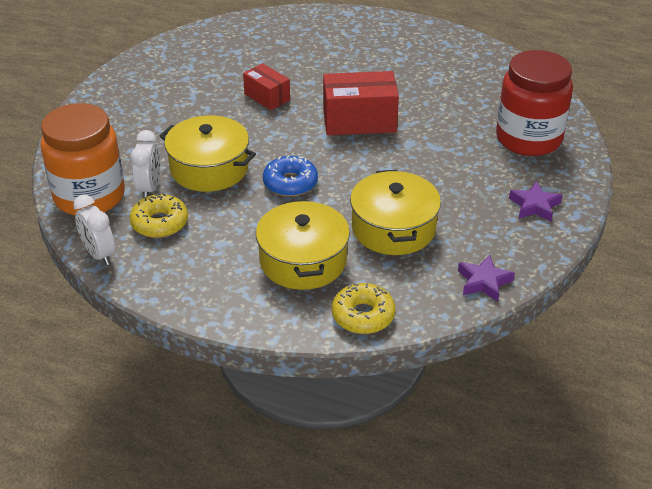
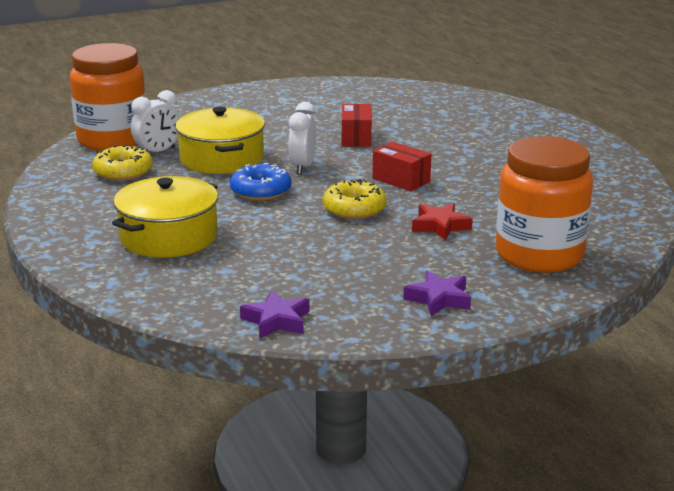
camera: 45 degrees right, 15 degrees down
white clock [73,194,115,266] -> white clock moved to [288,102,316,174]
red box [323,71,399,135] -> red box [373,142,431,191], size x0.60
yellow donut [332,283,396,334] -> yellow donut moved to [323,179,387,219]
yellow pot [350,170,441,255] -> none
red jar [496,50,573,156] -> orange jar [496,136,593,273]
none -> red star [412,203,473,240]

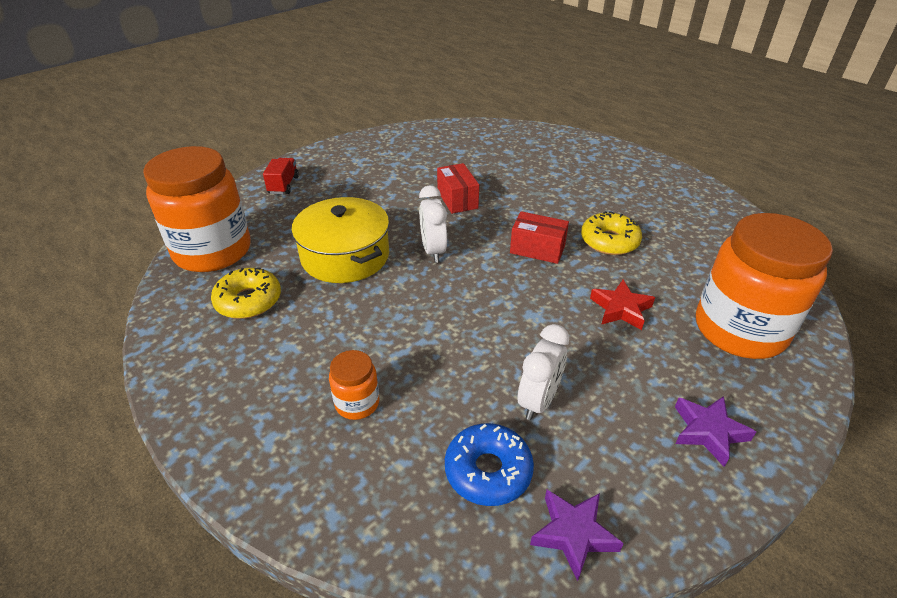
camera: 20 degrees left, 15 degrees up
yellow pot [112,176,218,258] -> orange jar [329,350,379,420]
white clock [131,90,180,152] -> white clock moved to [518,324,569,420]
blue donut [230,163,292,201] -> blue donut moved to [445,423,534,506]
yellow donut [323,179,387,219] -> yellow donut moved to [581,211,642,255]
none -> red truck [263,158,299,194]

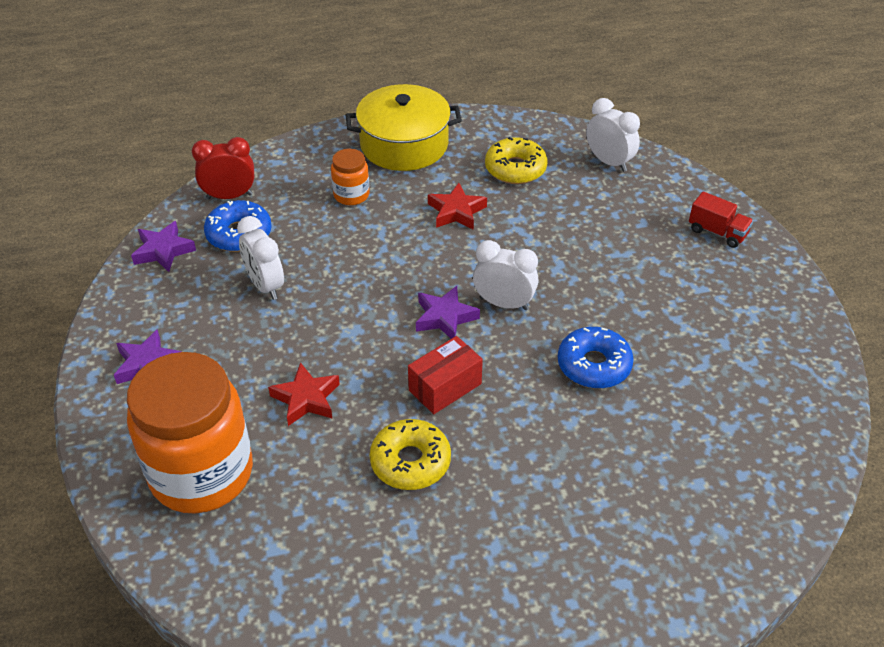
camera: 120 degrees right, 5 degrees up
orange jar [143,146,251,272] -> white clock [586,98,640,172]
yellow pot [291,197,389,283] -> yellow pot moved to [346,84,462,171]
red box [437,163,479,214] -> blue donut [558,327,634,389]
none -> red clock [192,137,254,199]
none -> purple star [416,286,480,339]
none -> red star [428,183,487,230]

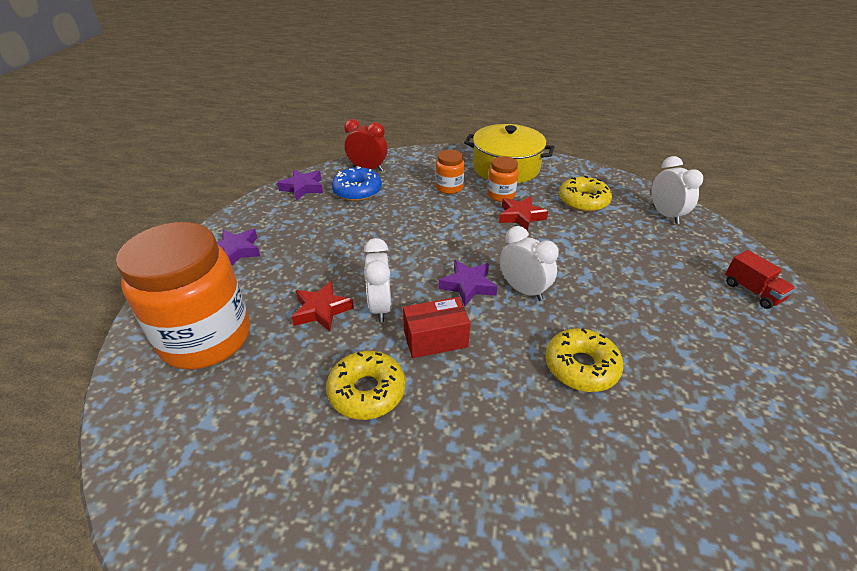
camera: 25 degrees right, 5 degrees down
white clock [237,216,284,300] -> white clock moved to [364,238,392,322]
blue donut [558,327,634,389] -> yellow donut [546,328,624,392]
none -> orange jar [487,156,519,202]

